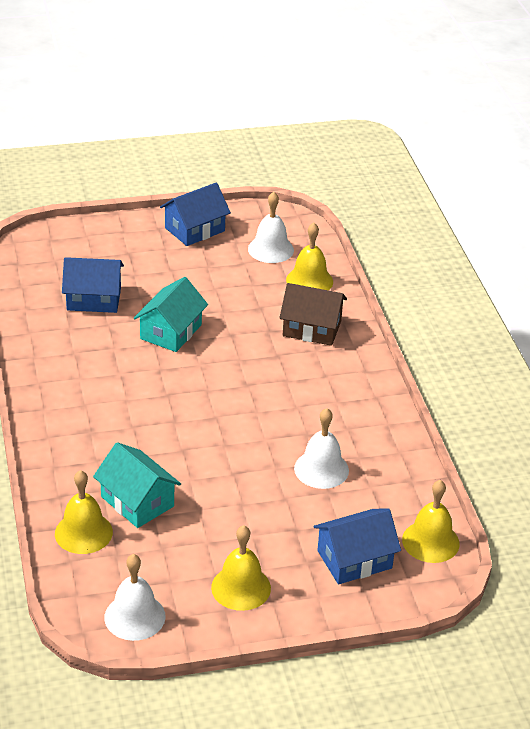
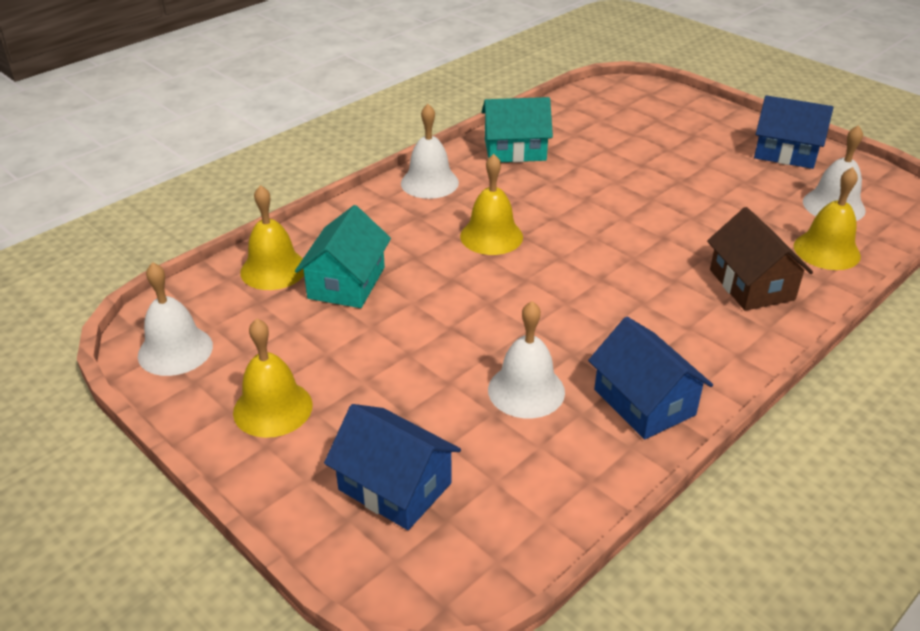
camera: 60 degrees right, 0 degrees up
blue house [62,257,124,313] -> blue house moved to [588,317,713,440]
turquoise house [134,277,208,352] -> turquoise house moved to [481,97,553,163]
yellow bell [402,480,460,563] -> yellow bell moved to [460,154,523,255]
none -> white bell [401,104,459,199]

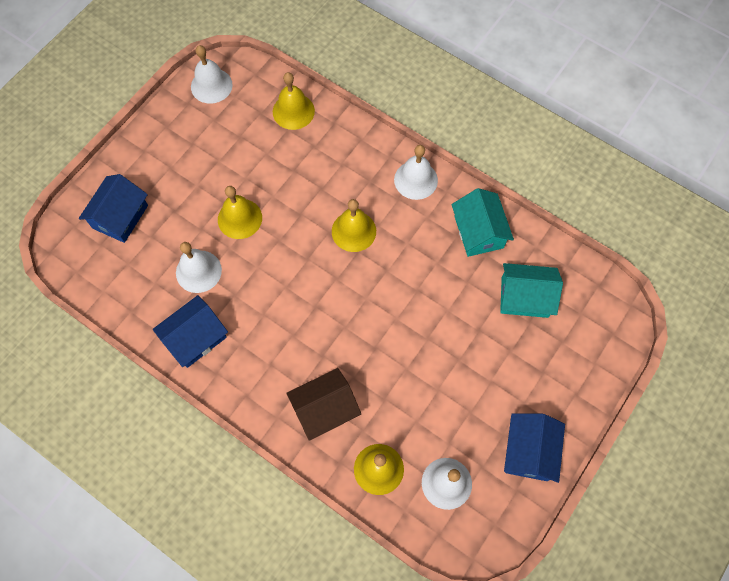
camera: 80 degrees right, 30 degrees up
yellow bell [233,318,313,438] -> yellow bell moved to [218,186,262,239]
turquoise house [295,205,391,308] -> turquoise house moved to [500,263,563,318]

